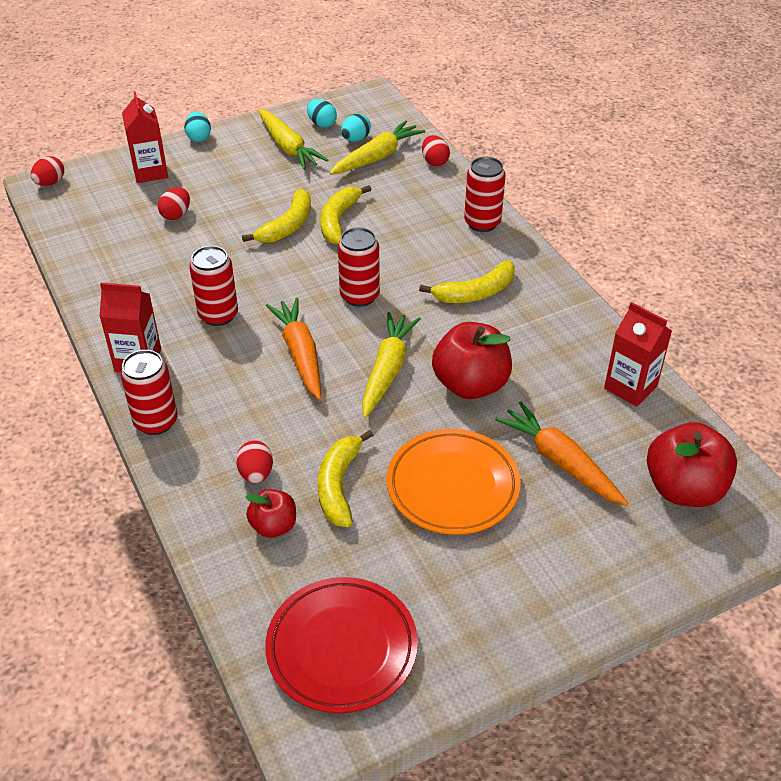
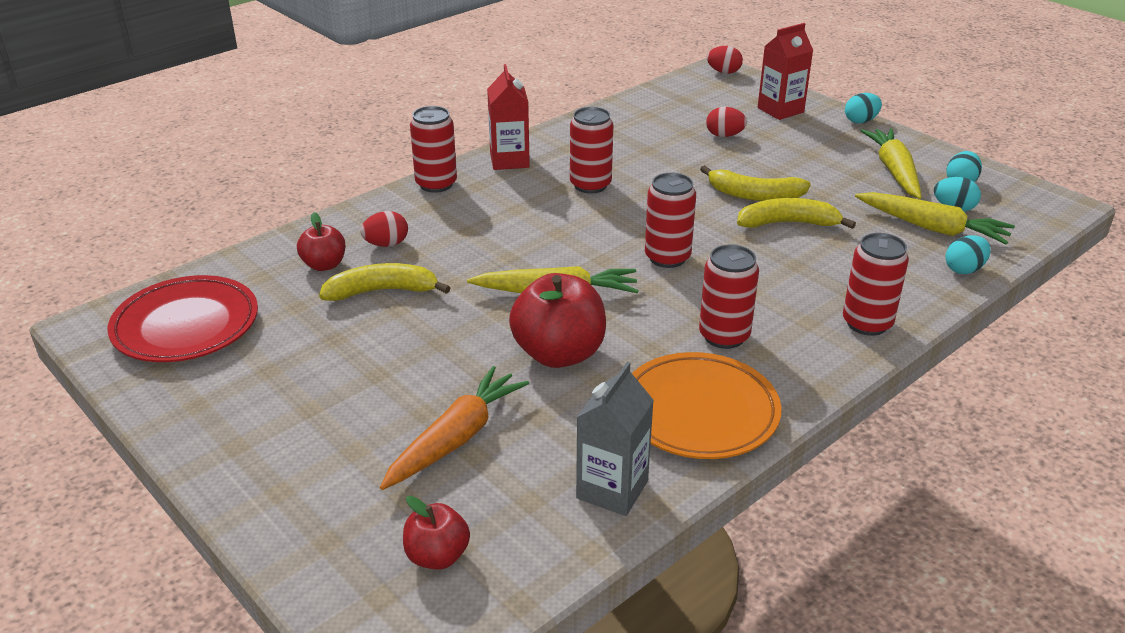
camera: 75 degrees right, 10 degrees down
yellow carrot [258,109,328,170] -> yellow carrot turned 135 degrees clockwise [861,128,922,199]
orange carrot [266,298,321,400] -> none
orange plate [387,429,521,535] -> orange plate moved to [632,352,781,459]
yellow banana [419,260,515,303] -> red can [699,244,759,349]
red egg [422,135,450,166] -> turquoise egg [945,235,991,274]
red carton [604,302,672,407] -> grey carton [576,362,654,516]
red apple [647,422,737,507] -> red apple [403,496,470,570], size x0.56

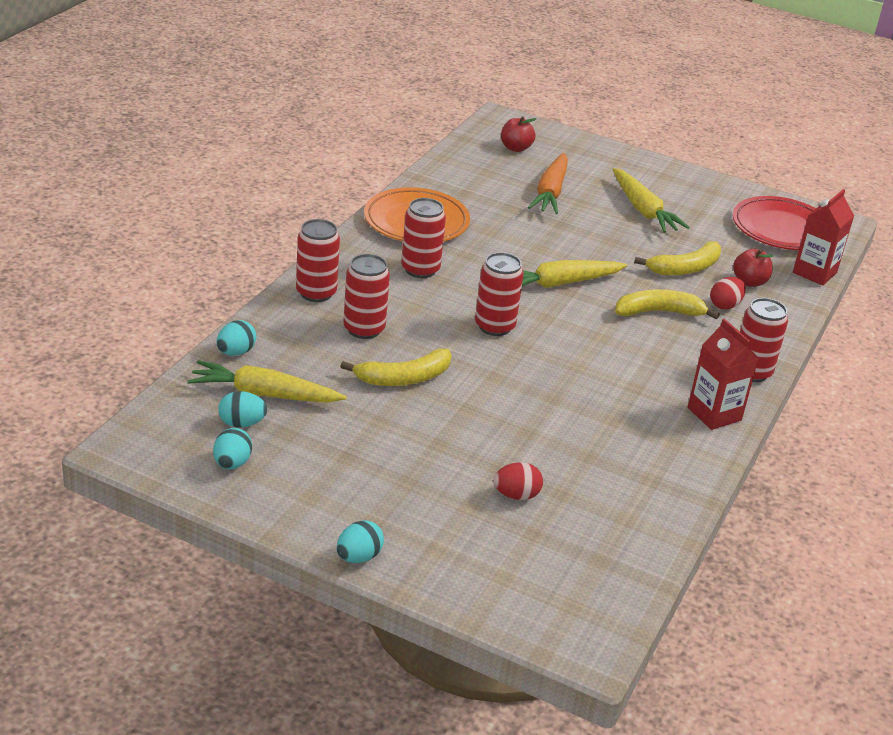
camera: 155 degrees right, 0 degrees up
red apple [509,273,606,368] -> none
red can [570,107,613,194] -> red can moved to [343,254,390,339]
grey carton [576,362,654,516] -> none
yellow banana [700,165,811,201] -> yellow banana moved to [615,289,720,320]
red egg [707,46,743,74] -> none
red carton [758,23,813,120] -> red carton moved to [793,189,854,285]
yellow carrot [861,128,922,199] -> yellow carrot moved to [613,168,690,233]

